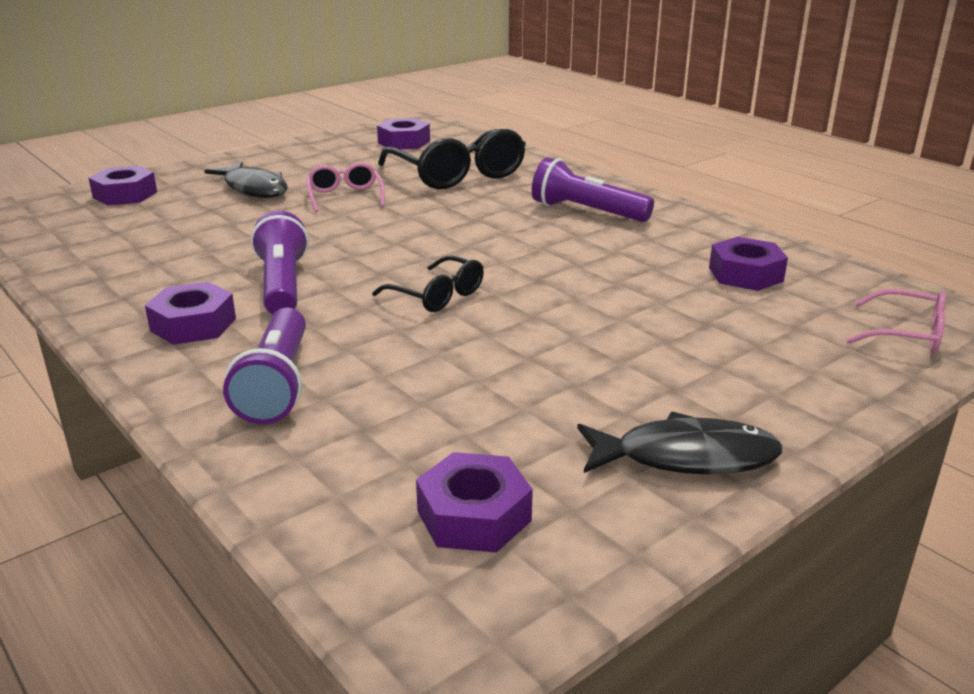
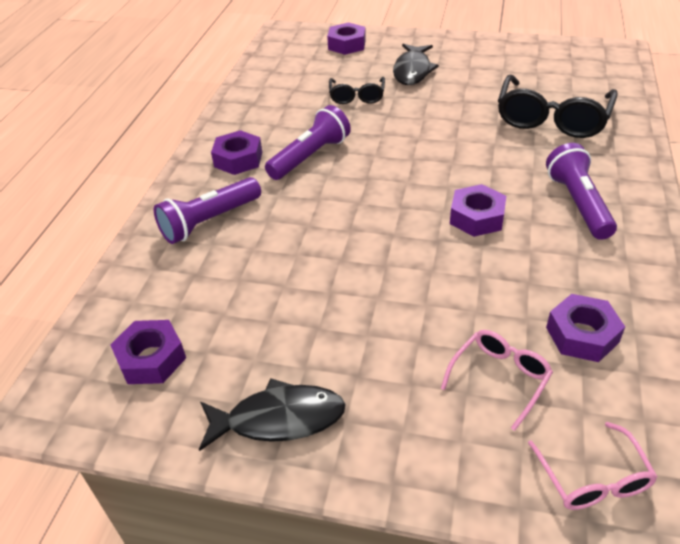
camera: 55 degrees right, 15 degrees up
pink glasses [307,162,385,212] -> pink glasses moved to [441,330,553,431]
black glasses [372,255,484,312] -> black glasses moved to [329,77,385,104]
purple nut [377,118,430,149] -> purple nut moved to [450,184,506,237]
black fish [577,412,782,474] -> black fish turned 60 degrees counterclockwise [199,378,346,451]

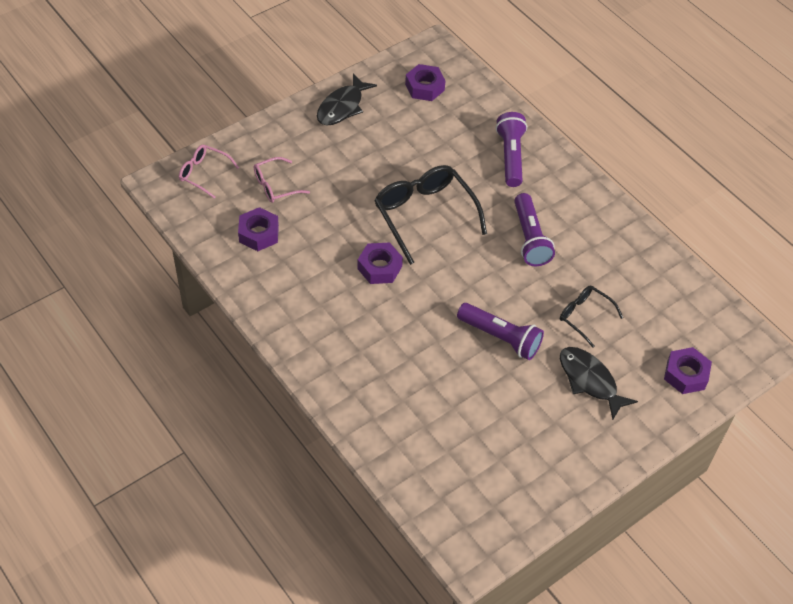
camera: 125 degrees right, 10 degrees up
purple nut [211,130,262,175] -> none
pink glasses [441,330,553,431] -> pink glasses turned 75 degrees clockwise [254,157,310,203]
black glasses [498,75,618,138] -> black glasses moved to [374,165,487,265]
purple flashlight [546,143,617,240] -> purple flashlight moved to [457,303,544,360]

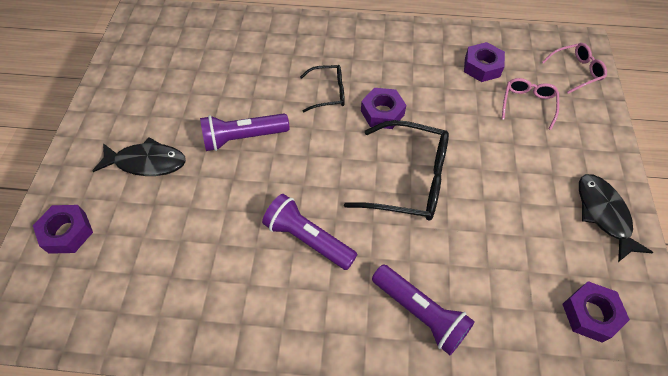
camera: 135 degrees right, 5 degrees up
black glasses [560,285,623,348] -> black glasses moved to [300,65,345,112]

